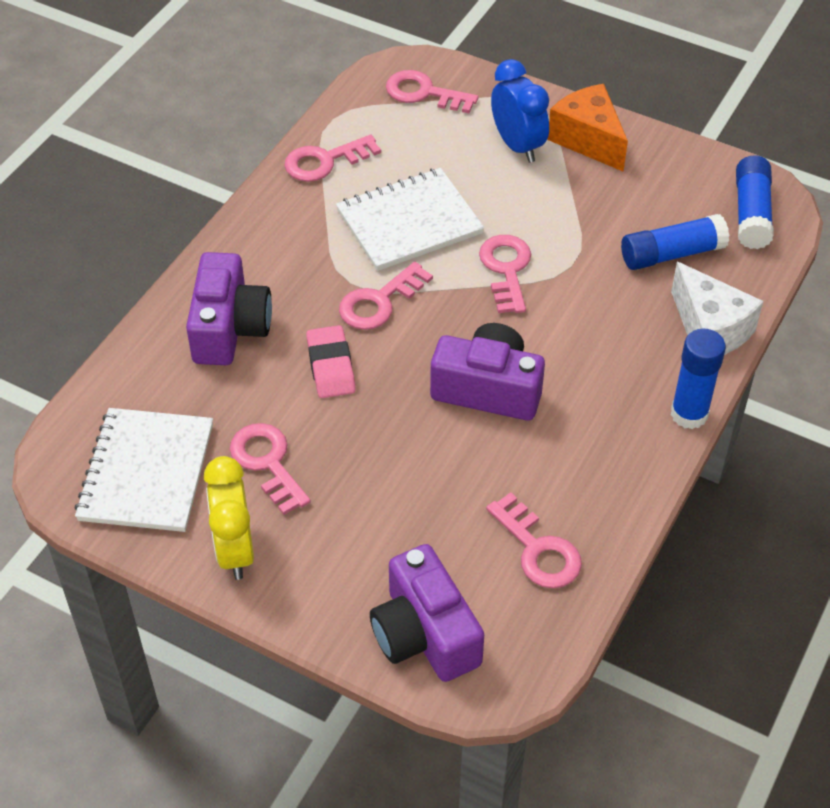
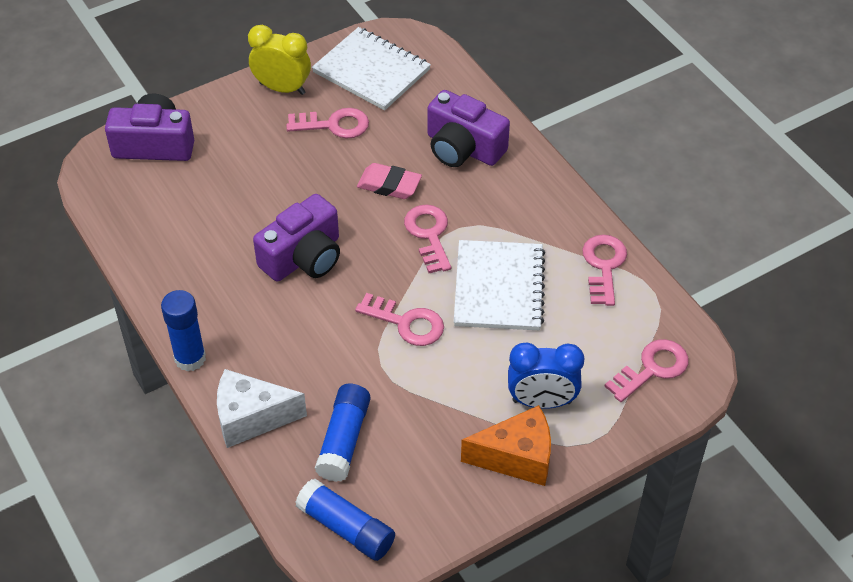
camera: 120 degrees right, 0 degrees up
pink key [486,492,582,588] -> none

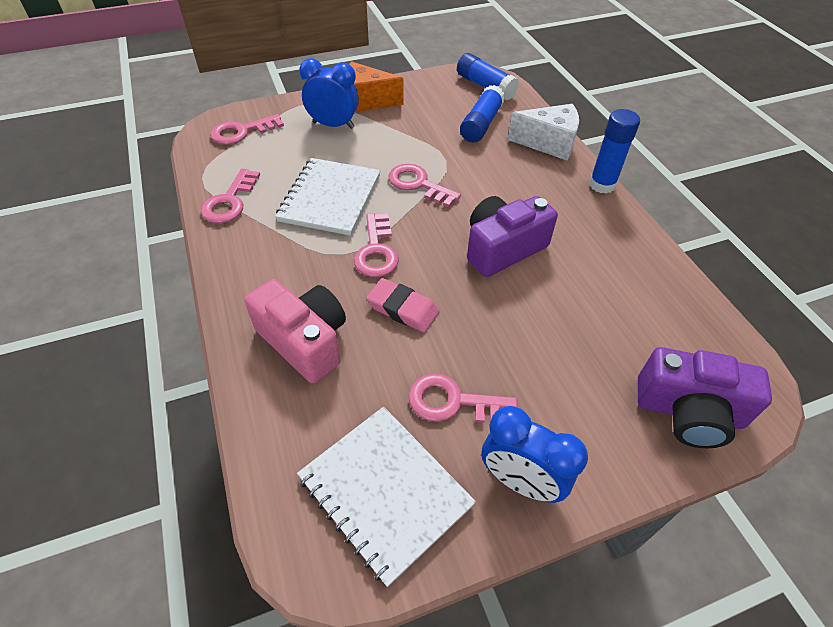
camera: 170 degrees left, 0 degrees up
yellow clock [248,25,311,95] -> blue clock [481,406,588,503]
purple camera [427,90,510,167] -> pink camera [244,279,346,383]

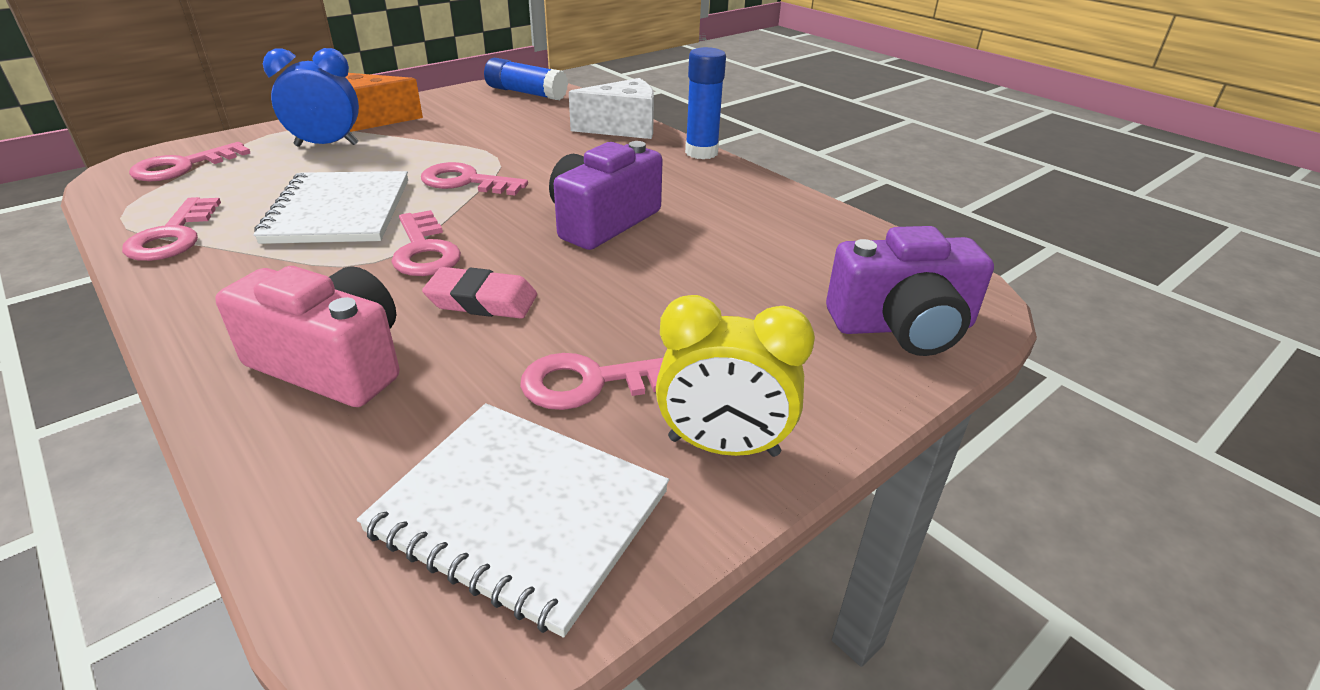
camera: 20 degrees left, 15 degrees down
blue glue stick [460,85,505,142] -> none
blue clock [481,406,588,503] -> yellow clock [656,295,815,457]

